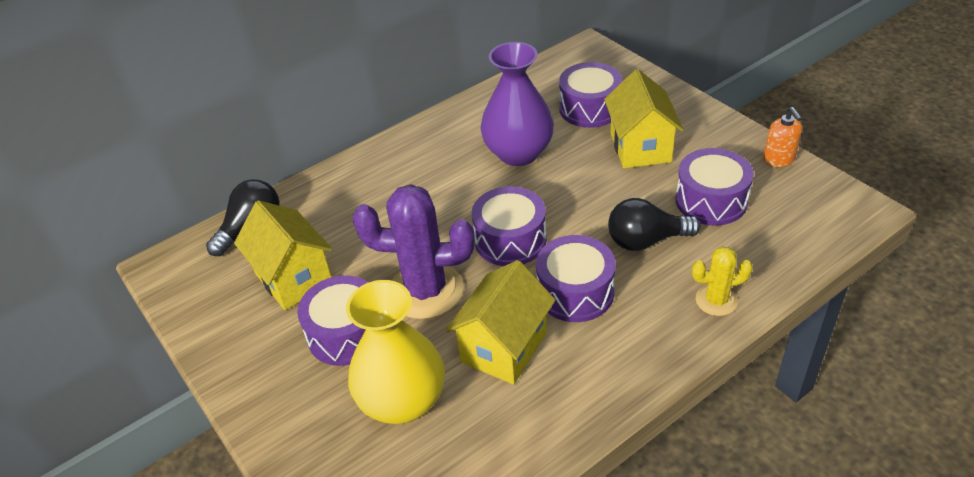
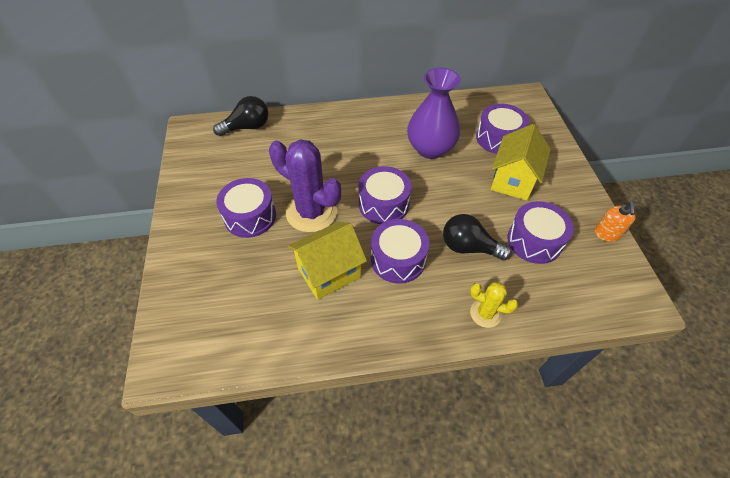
camera: 25 degrees right, 10 degrees up
yellow house [234,200,333,310] -> none
yellow vase [346,280,445,424] -> none

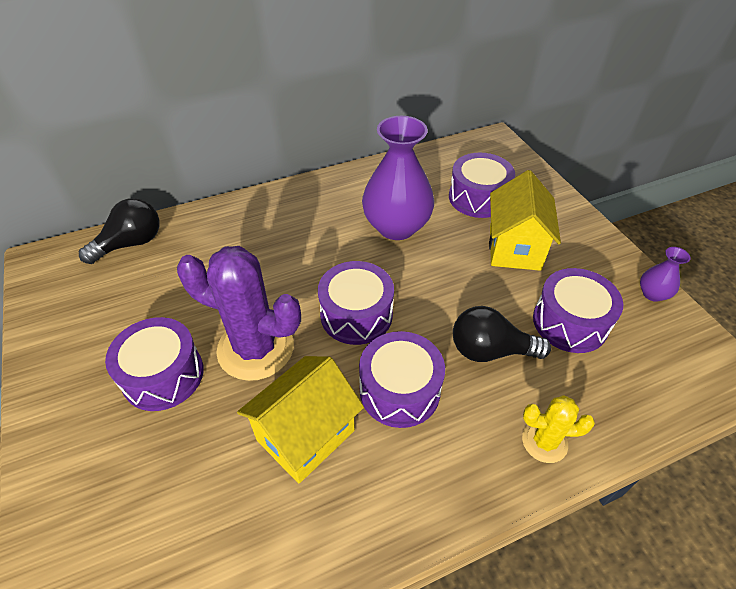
camera: 15 degrees left, 5 degrees down
orange soap dispenser [594,202,636,242] -> purple vase [640,247,690,302]

